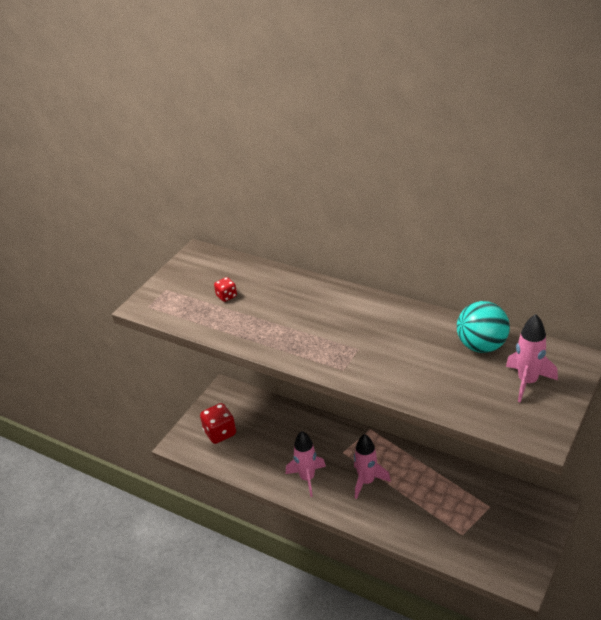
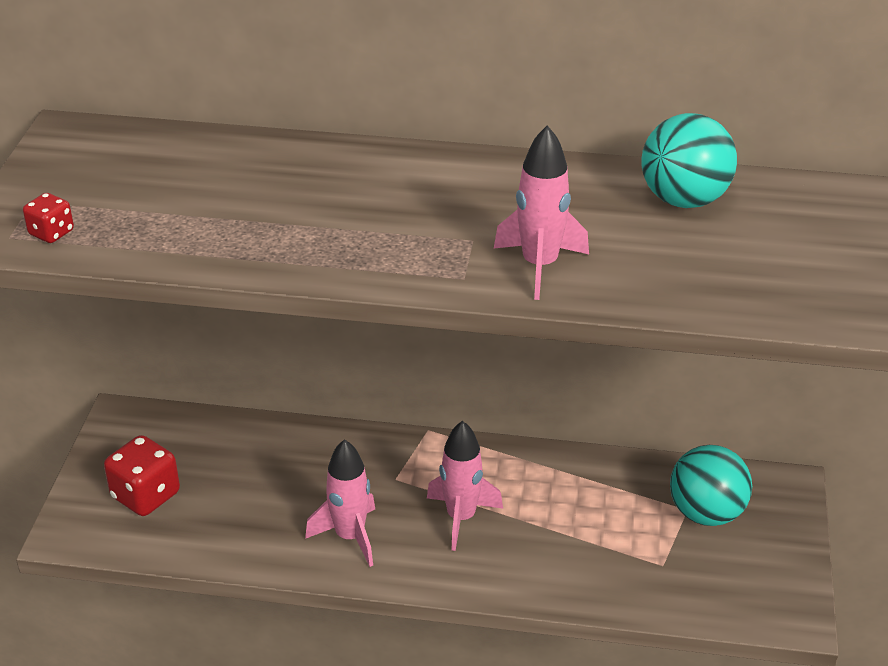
camera: 25 degrees left, 0 degrees up
red dice [214,277,237,302] -> red dice moved to [23,193,74,243]
pink rocket [506,314,558,403] -> pink rocket moved to [494,125,589,300]
none -> turquoise ball [670,445,752,526]

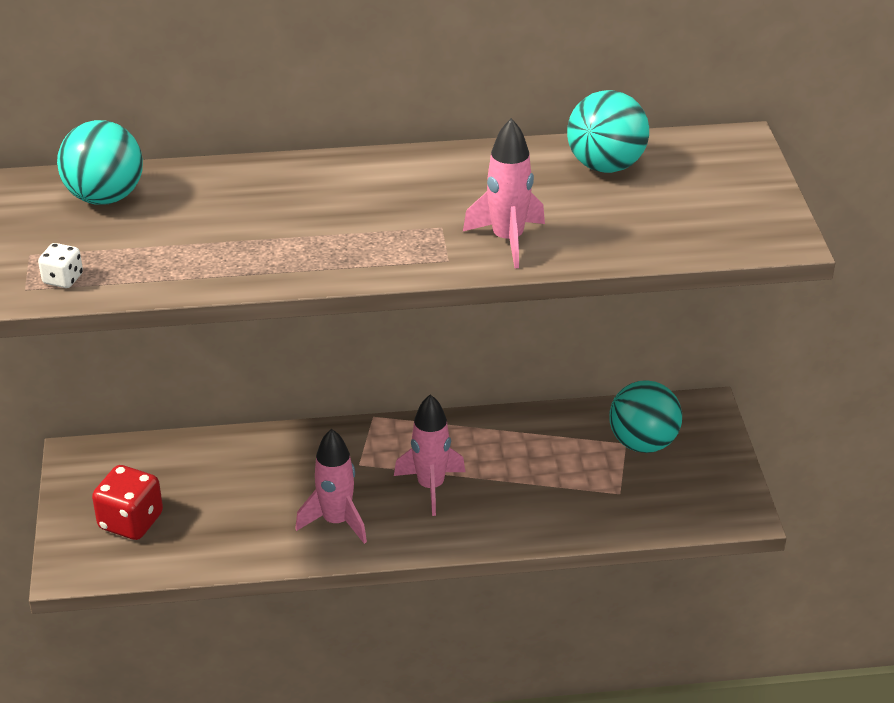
camera: 15 degrees left, 0 degrees up
red dice [23,193,74,243] -> white dice [38,243,83,288]
none -> turquoise ball [57,120,143,205]

